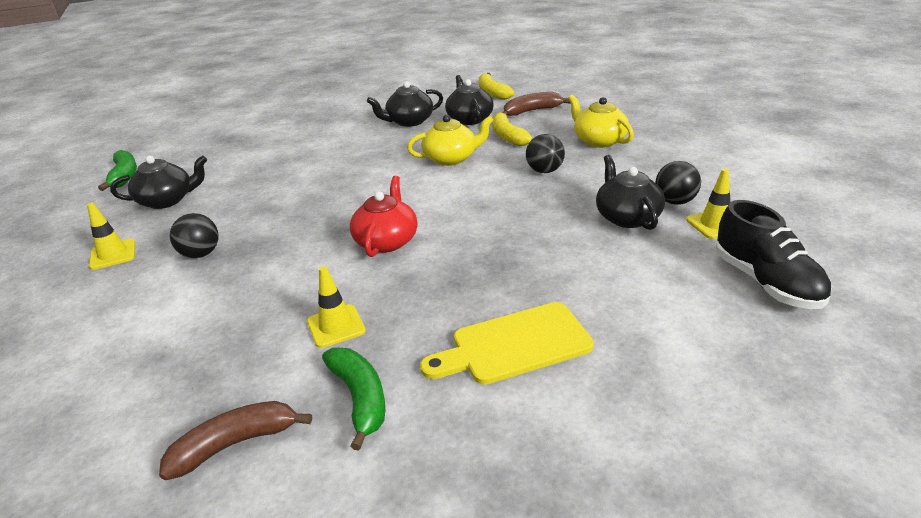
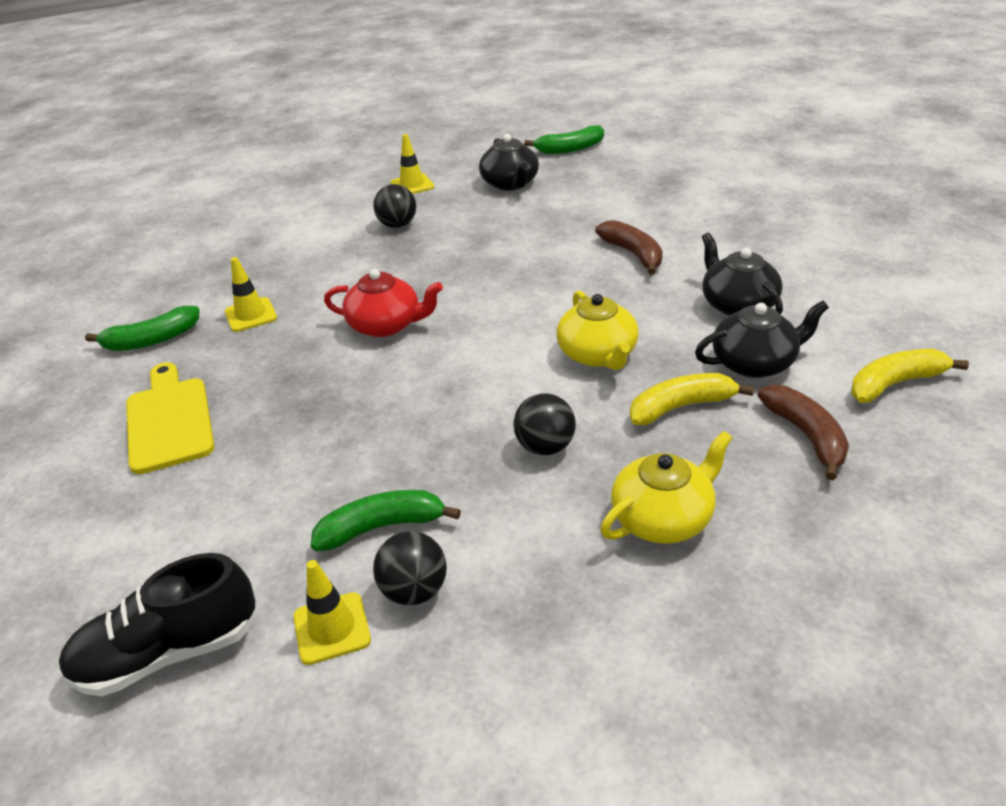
camera: 90 degrees right, 5 degrees up
brown banana [159,401,312,480] -> brown banana moved to [595,220,663,275]
black teapot [596,155,665,230] -> green banana [311,490,461,551]

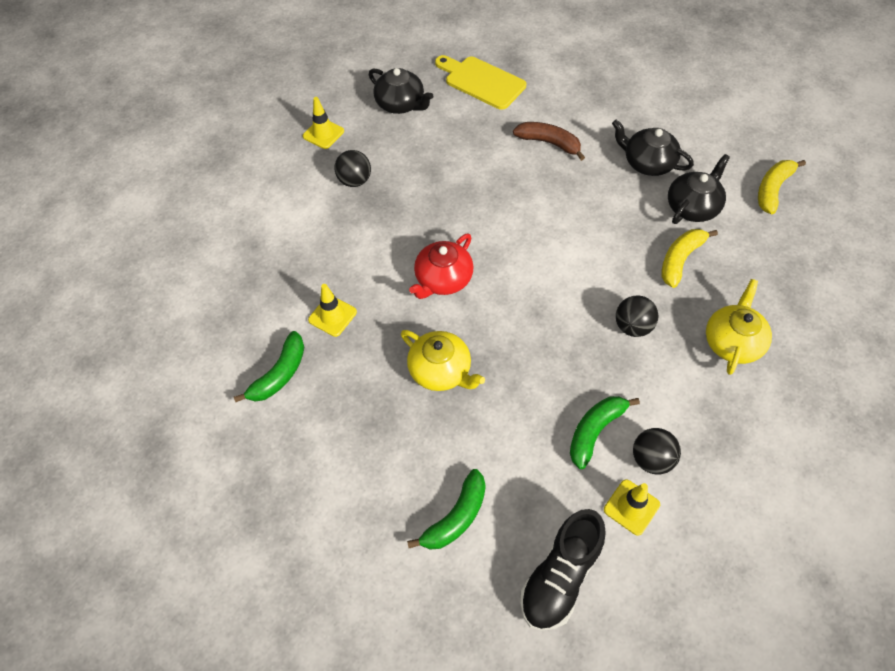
camera: 35 degrees left, 20 degrees up
yellow cutting board [126,362,215,474] -> yellow cutting board moved to [435,55,526,110]
red teapot [324,269,443,337] -> red teapot turned 150 degrees clockwise [409,233,474,299]
green banana [524,125,604,154] -> green banana moved to [407,469,486,550]
yellow teapot [557,290,639,370] -> yellow teapot moved to [401,330,485,391]
brown banana [757,385,849,480] -> none

